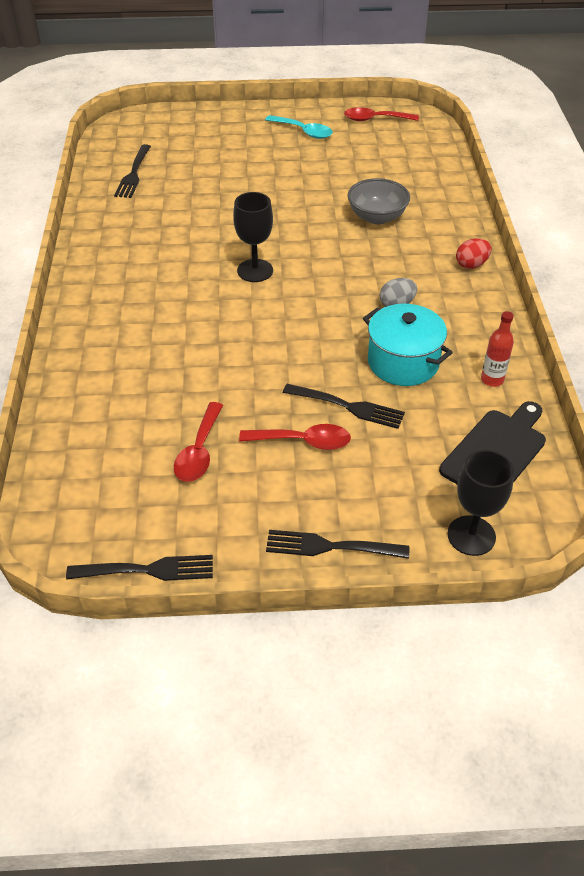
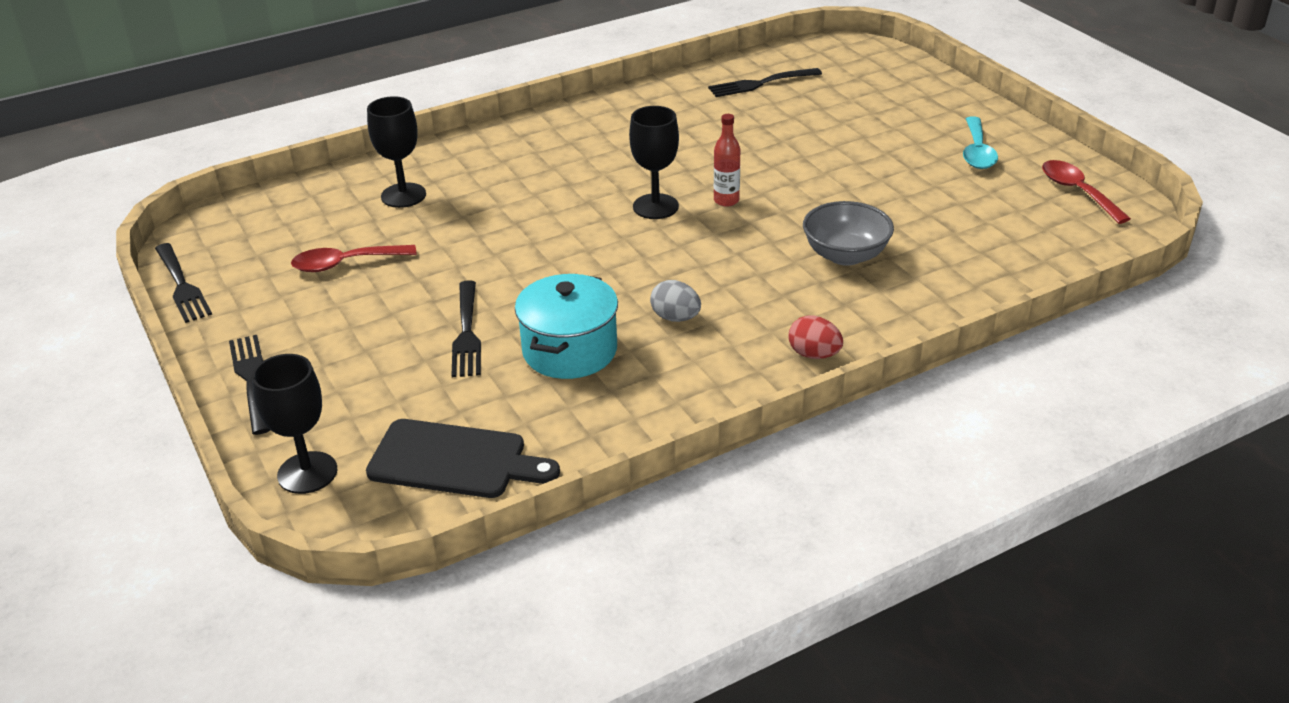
camera: 65 degrees right, 10 degrees down
red spoon [239,424,351,450] -> none
red bottle [481,311,514,387] -> red bottle moved to [714,114,740,207]
none -> black goblet [367,96,426,208]

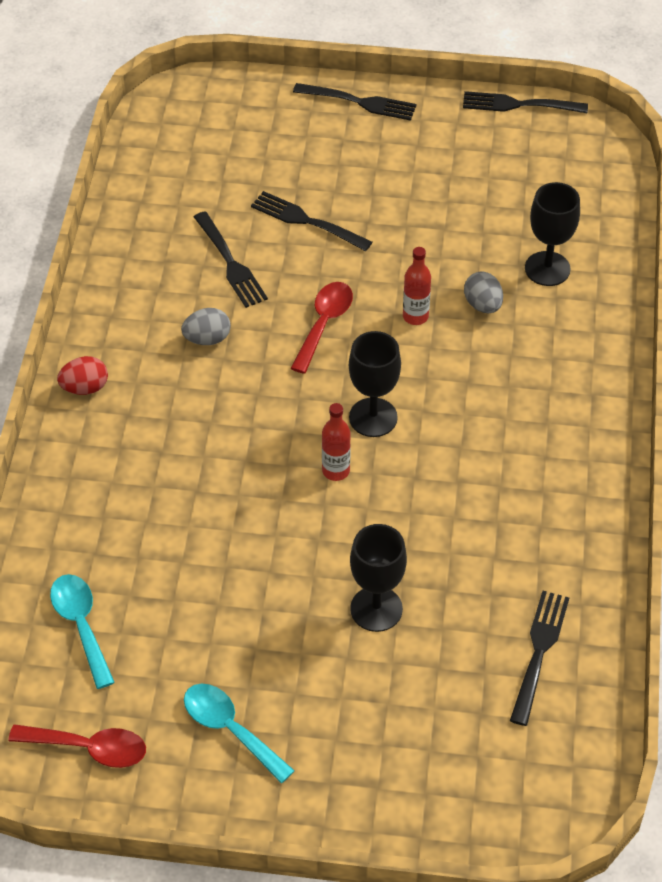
camera: 125 degrees right, 15 degrees up
black goblet [252,354,337,494] -> black goblet moved to [350,524,407,632]
red spoon [291,245,417,272] -> red spoon moved to [290,282,353,374]
black cutting board [366,419,560,498] -> none
turquoise pot [515,274,618,379] -> black fork [194,212,268,308]
grey bowl [803,201,894,266] -> none
none -> turquoise spoon [50,574,115,689]
none -> red bottle [403,247,431,325]
none -> grey egg [464,271,503,313]

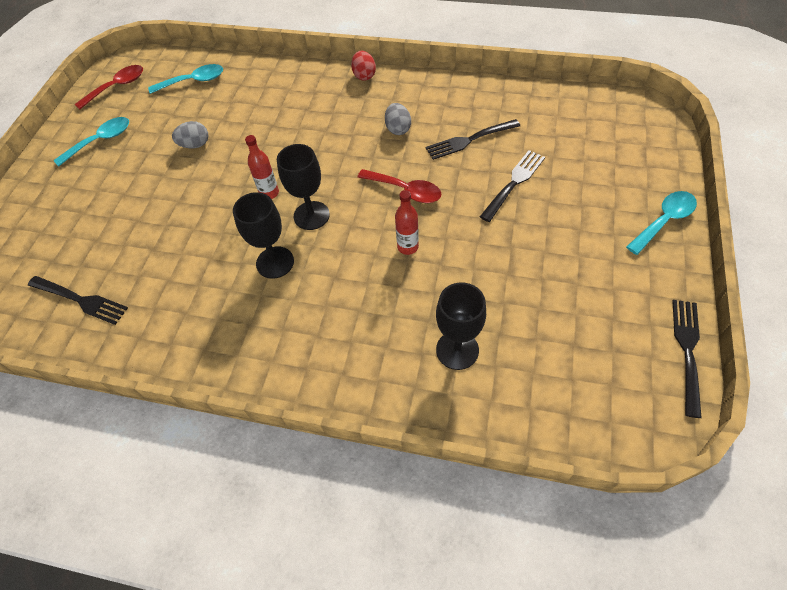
camera: 100 degrees right, 5 degrees up
red spoon [9,724,146,768] -> red spoon turned 150 degrees counterclockwise [74,65,143,110]
black fork [293,83,417,121] -> turquoise spoon [626,191,697,255]
black goblet [350,524,407,632] -> black goblet moved to [233,192,294,279]
grey egg [464,271,503,313] -> grey egg moved to [172,121,208,148]

